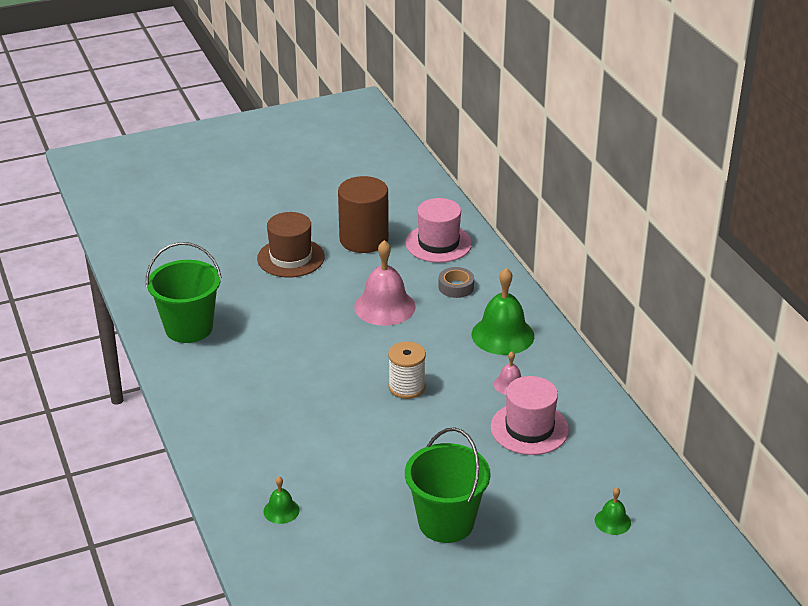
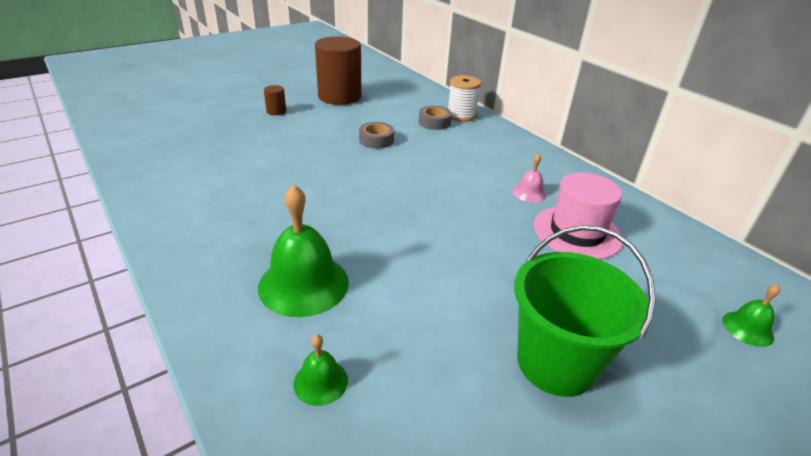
camera: 15 degrees left, 0 degrees up
green bucket [146,242,222,343] -> none
brown hat [257,212,325,277] -> brown cylinder [264,85,286,115]
pink bell [354,240,416,326] -> grey tape [359,122,394,149]
white spool [388,341,426,399] -> white spool moved to [448,75,481,122]
pink hat [406,198,472,263] -> none
green bell [472,268,534,355] -> green bell moved to [258,184,349,317]

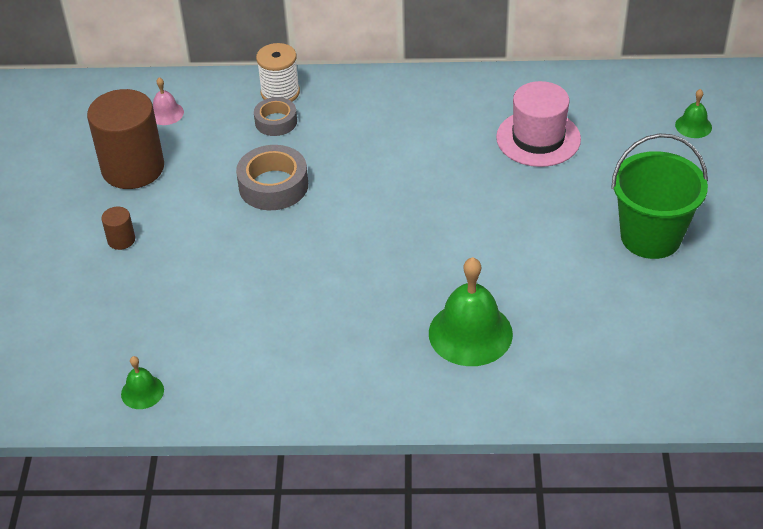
camera: 50 degrees left, 10 degrees up
green bell [293,334,348,406] -> green bell moved to [121,356,164,409]
grey tape [359,122,394,149] -> grey tape [236,145,308,210], size x1.57
pink bell [513,154,547,203] -> pink bell moved to [153,77,184,125]

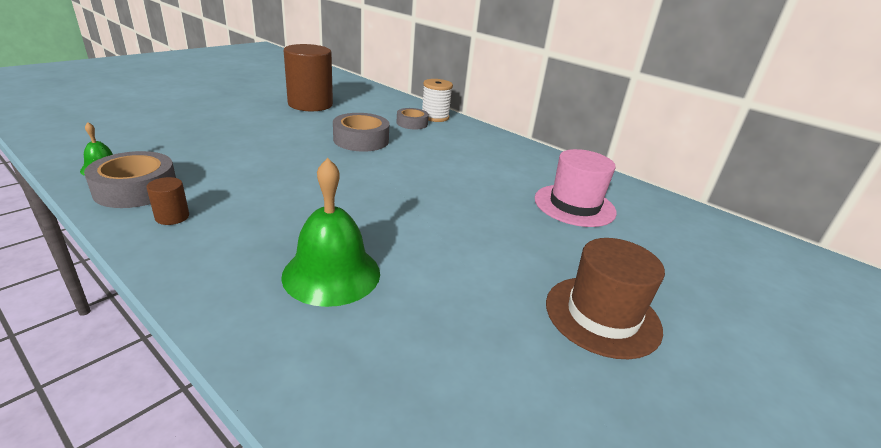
camera: 35 degrees right, 15 degrees down
brown cylinder [101,207,135,250] -> brown cylinder moved to [146,177,189,225]
pink bell [153,77,184,125] -> none
green bucket [611,133,708,259] -> brown hat [546,238,665,359]
green bell [675,89,712,138] -> none
none -> grey tape [84,151,176,208]

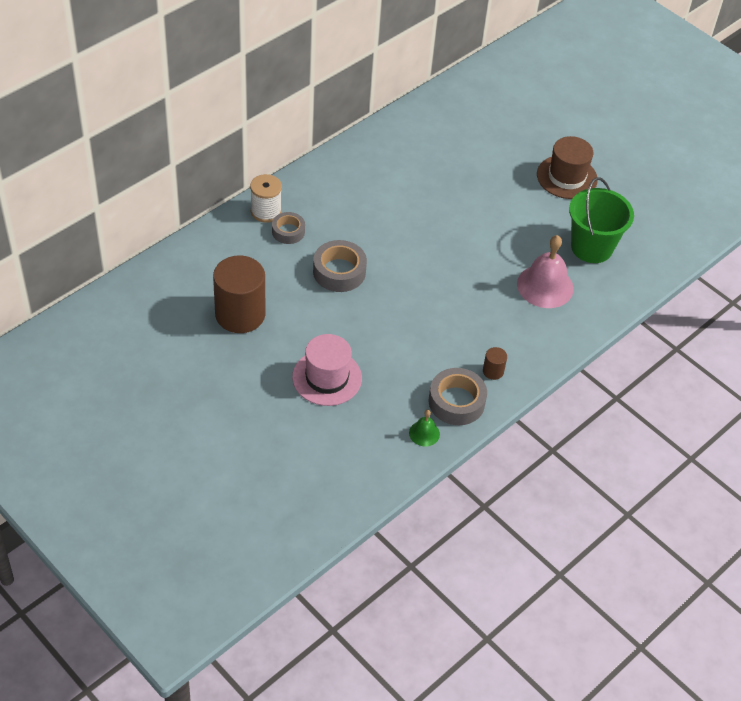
camera: 85 degrees left, 20 degrees up
green bell [281,158,380,307] -> pink bell [517,235,574,308]
pink hat [535,149,617,227] -> pink hat moved to [292,334,362,406]
none -> green bucket [569,177,634,263]

